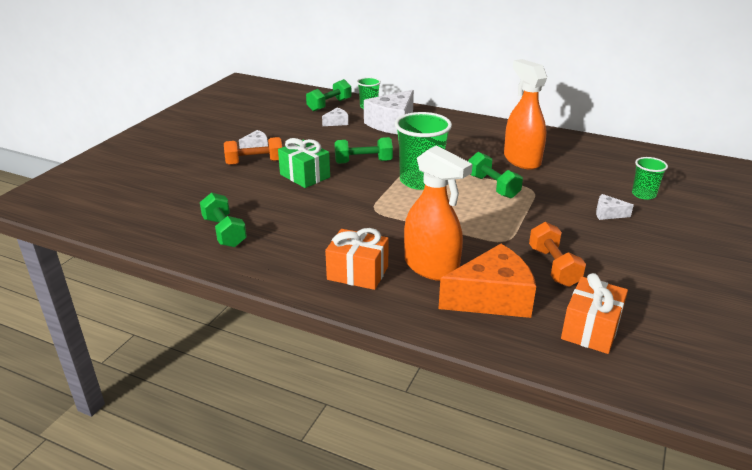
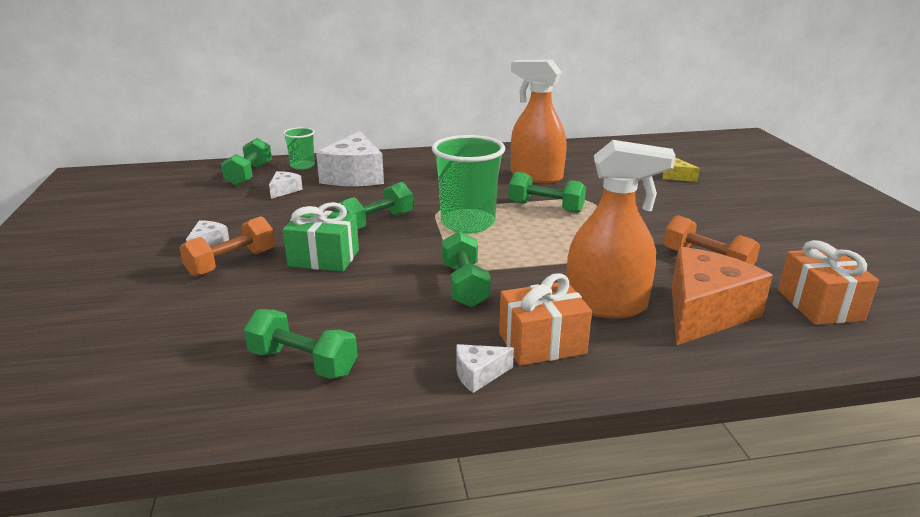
camera: 35 degrees left, 5 degrees down
white cheese [596,194,634,220] -> white cheese moved to [456,344,514,393]
green cup [632,157,668,200] -> yellow cheese [662,158,700,182]
none -> green dumbbell [442,231,491,307]

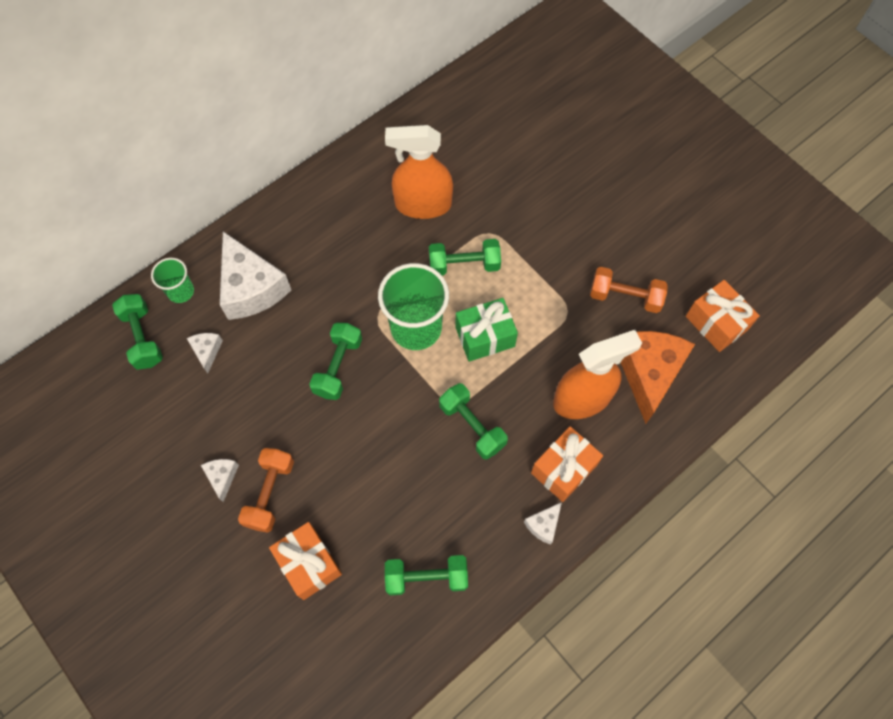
camera: 30 degrees left, 40 degrees up
green gift [283,202,359,272] -> green gift moved to [455,298,518,362]
yellow cheese [662,158,700,182] -> none
none -> orange gift [269,522,342,600]

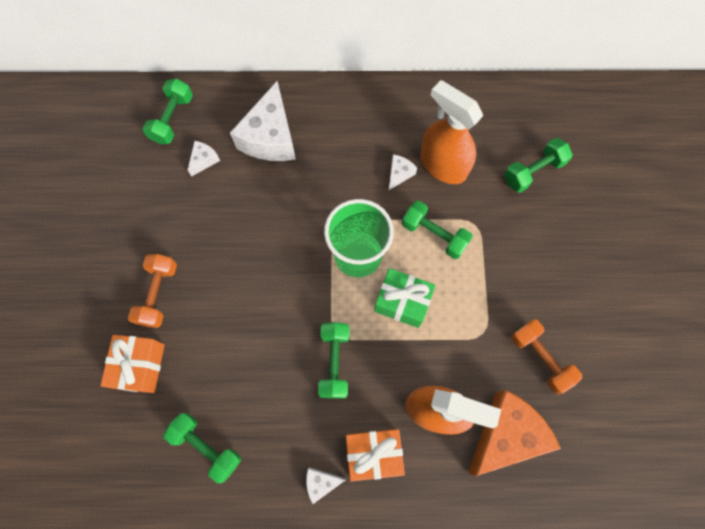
camera: 40 degrees right, 5 degrees up
green cup [151,258,194,303] -> none
white cheese [201,459,239,502] -> white cheese moved to [388,154,417,191]
orange dumbbell [238,448,294,533] -> orange dumbbell turned 45 degrees counterclockwise [128,254,177,328]
green dumbbell [309,323,362,400] -> green dumbbell moved to [504,138,573,193]
orange gift [686,280,760,352] -> none

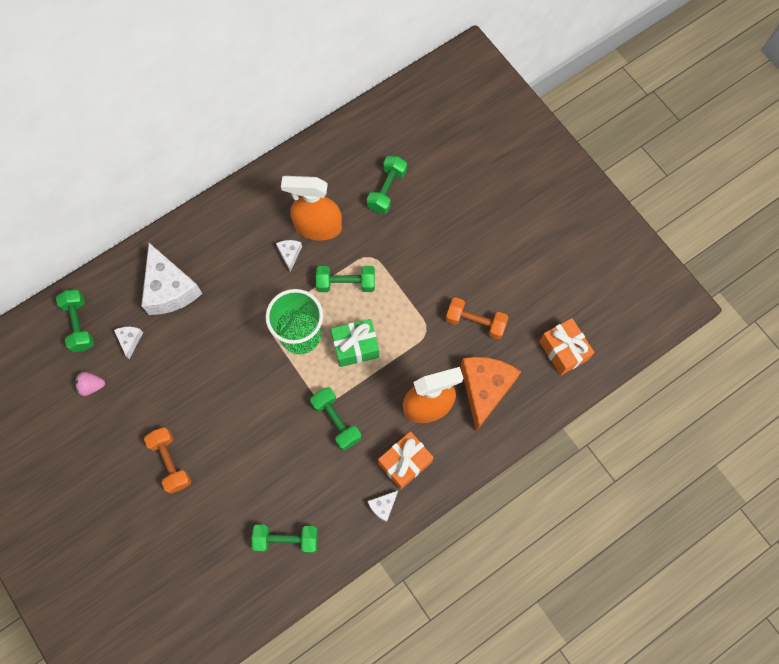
camera: 35 degrees left, 0 degrees up
orange gift [100,335,165,393] -> orange gift moved to [539,318,595,375]
none -> pink strawberry [75,372,105,396]

